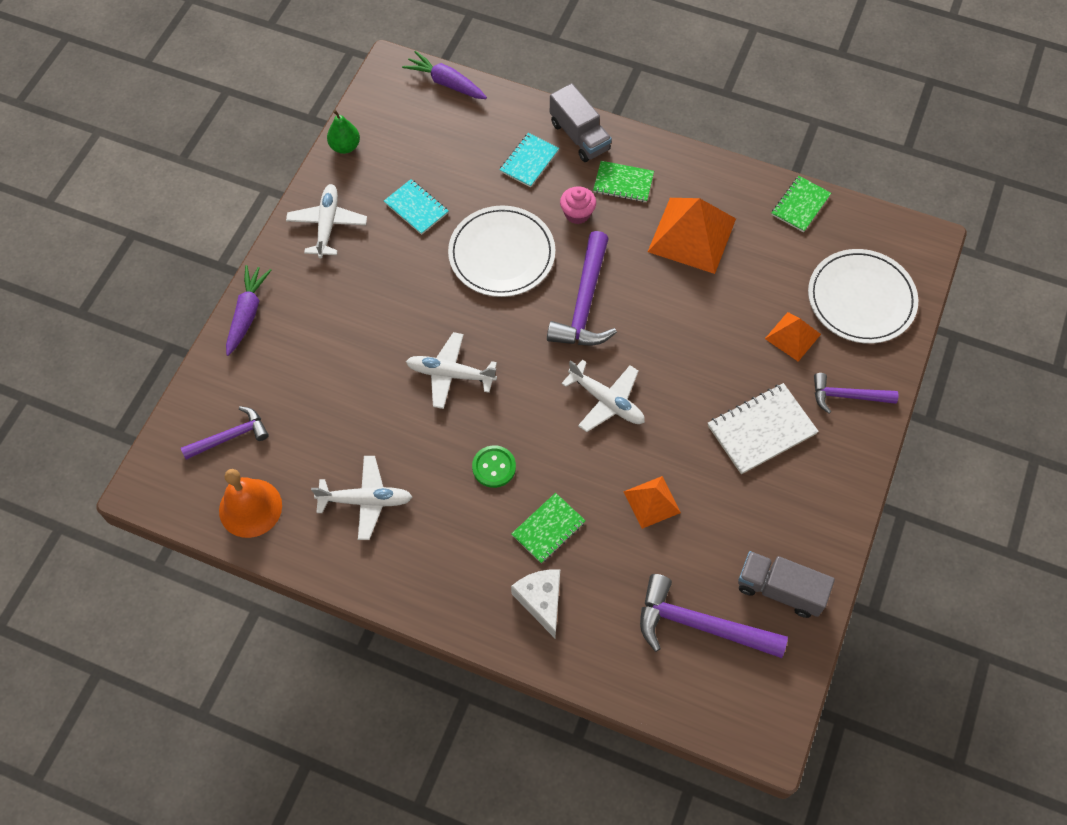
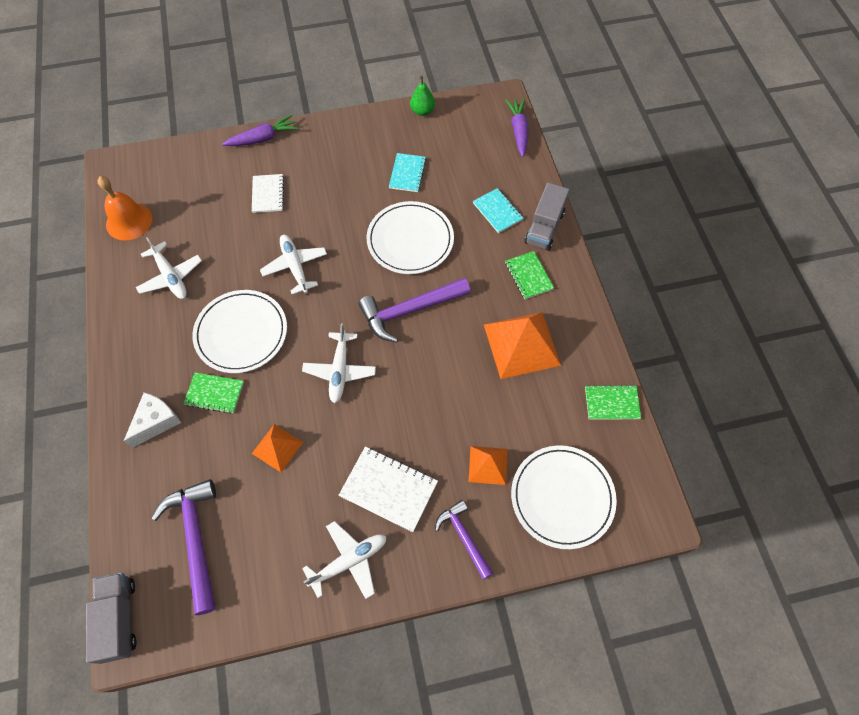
camera: 55 degrees right, 0 degrees up
purple hammer [181,406,269,460] -> none
white plane [286,184,367,258] -> white plane moved to [302,521,387,599]
green button [472,445,516,488] -> white plate [192,290,287,373]
turquoise notebook [499,133,559,188] -> turquoise notebook turned 60 degrees clockwise [473,188,524,233]
pink cupcake [560,186,596,224] -> none
grey truck [738,551,835,618] -> grey truck moved to [86,573,137,664]
none -> white notebook [252,174,284,213]

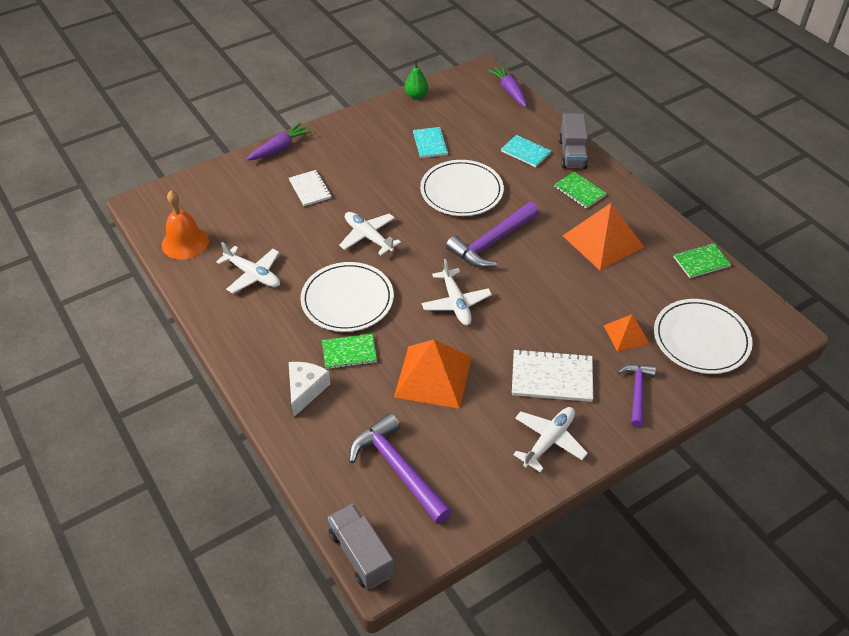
camera: 20 degrees left, 15 degrees down
orange pyramid [252,424,303,472] -> orange pyramid [394,340,472,409], size x1.81
purple hammer [435,500,493,580] -> purple hammer turned 60 degrees clockwise [618,364,656,427]

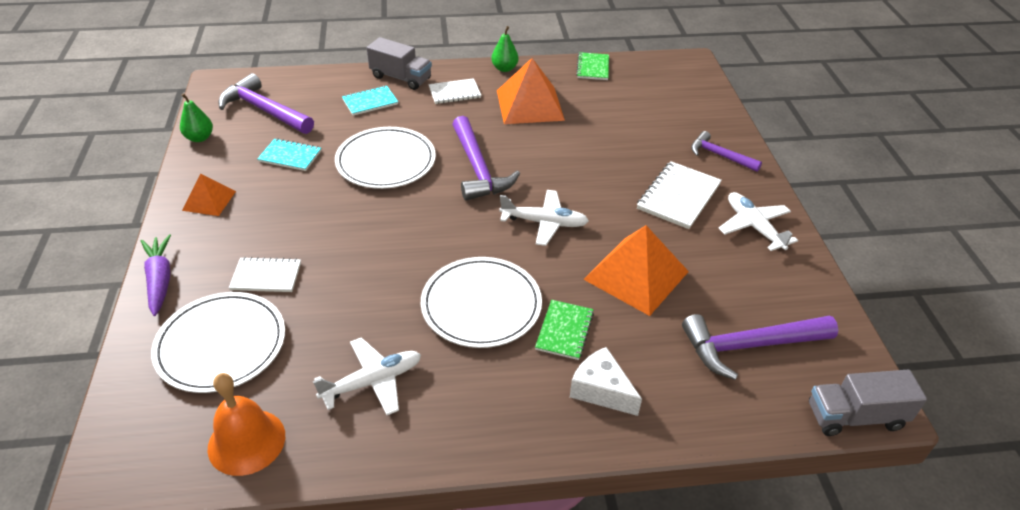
camera: 65 degrees left, 5 degrees down
white plane [339,212,401,255] -> none
purple carrot [487,65,527,107] -> none
green notebook [554,172,607,209] -> white notebook [429,78,481,104]
orange pyramid [603,315,650,352] -> orange pyramid moved to [182,174,236,216]
white plate [654,299,753,374] -> white plate moved to [151,292,285,393]
none -> purple hammer [218,73,314,134]
none -> green pear [491,26,519,72]

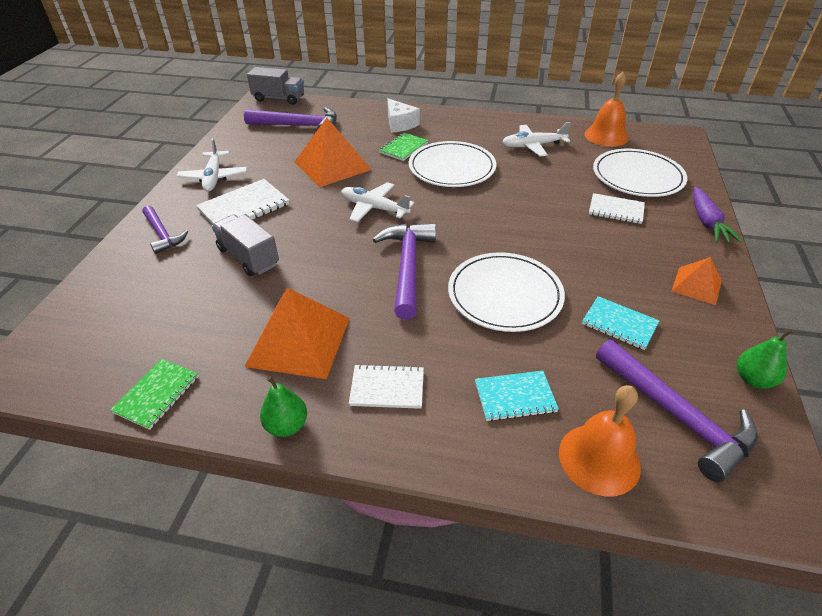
camera: 160 degrees left, 0 degrees up
grey truck [367,37,432,90] -> grey truck moved to [212,215,279,276]
none -> orange bell [559,385,641,496]

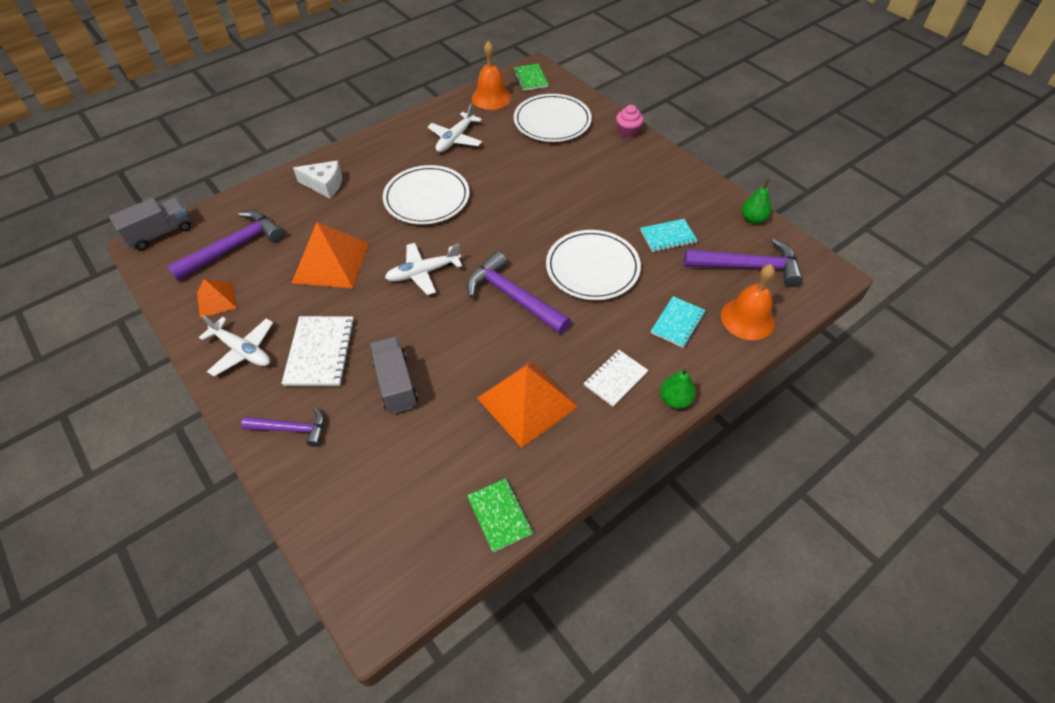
camera: 50 degrees left, 10 degrees up
grey truck [212,215,279,276] -> grey truck turned 75 degrees clockwise [371,336,418,413]
green pear [260,376,307,437] -> green pear moved to [660,368,696,409]
green notebook [379,133,428,161] -> green notebook moved to [513,64,549,91]
white notebook [589,193,645,224] -> none
orange pyramid [672,257,722,305] -> orange pyramid moved to [197,279,237,318]
purple carrot [693,187,743,243] -> pink cupcake [616,105,644,138]

